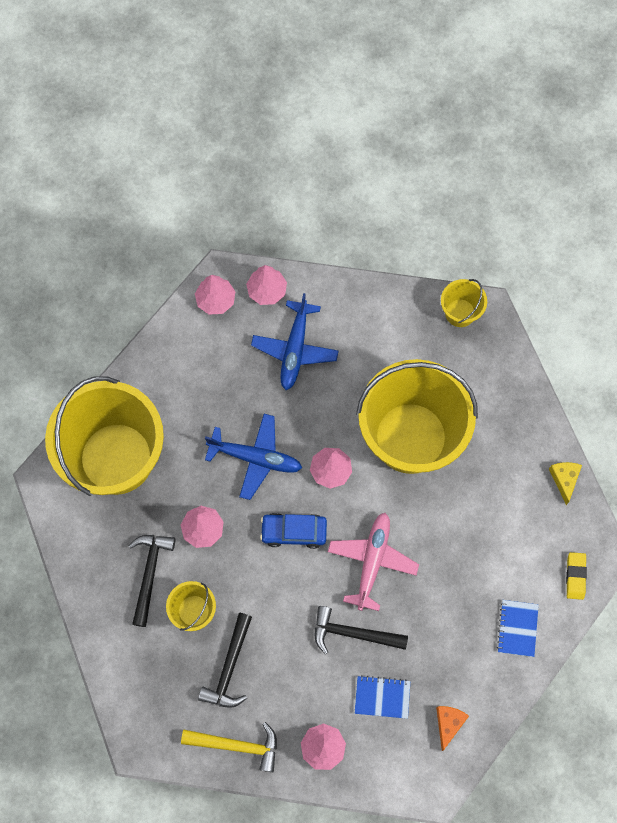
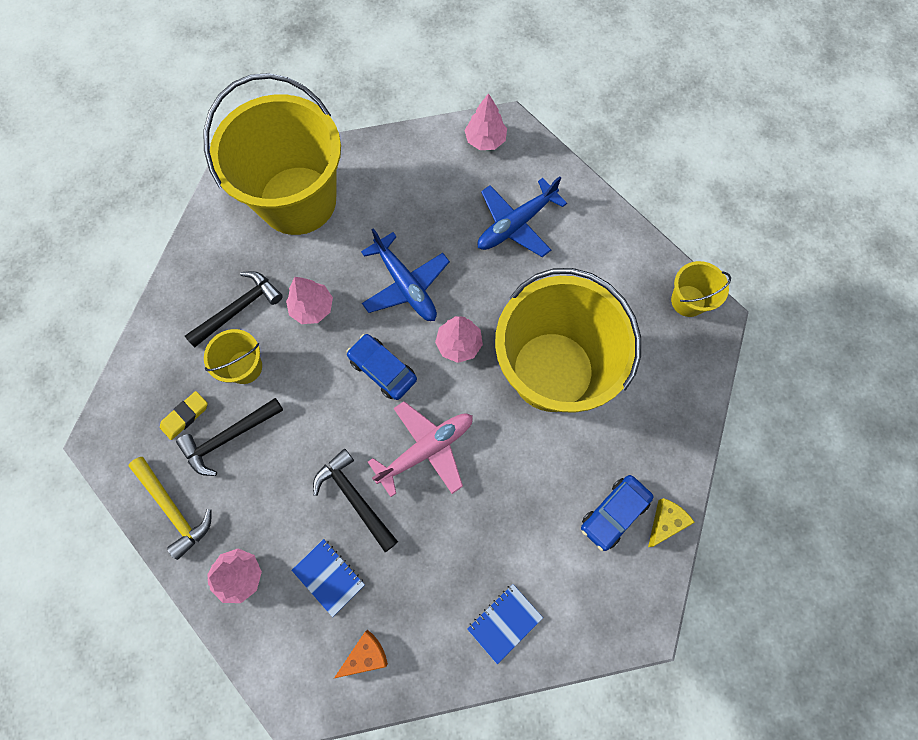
camera: 40 degrees right, 0 degrees up
pink tree [246,265,287,305] -> none
yellow eraser [566,552,587,600] -> yellow eraser moved to [160,391,208,440]
none -> blue car [581,475,654,551]

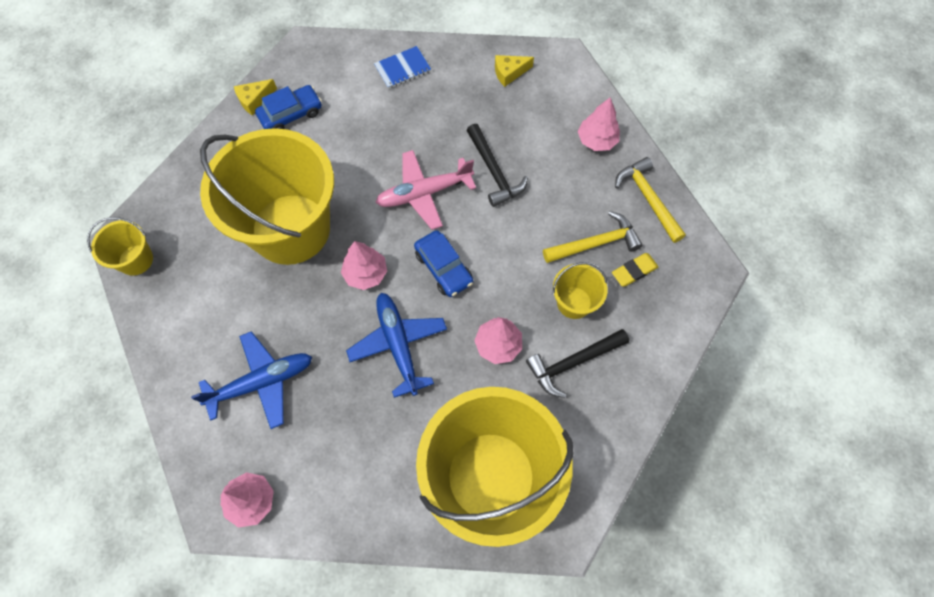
camera: 165 degrees left, 5 degrees down
black hammer [176,398,283,476] -> yellow hammer [543,211,643,263]
blue notebook [291,539,365,617] -> none
orange cheese [334,630,388,678] -> yellow cheese [495,55,534,87]

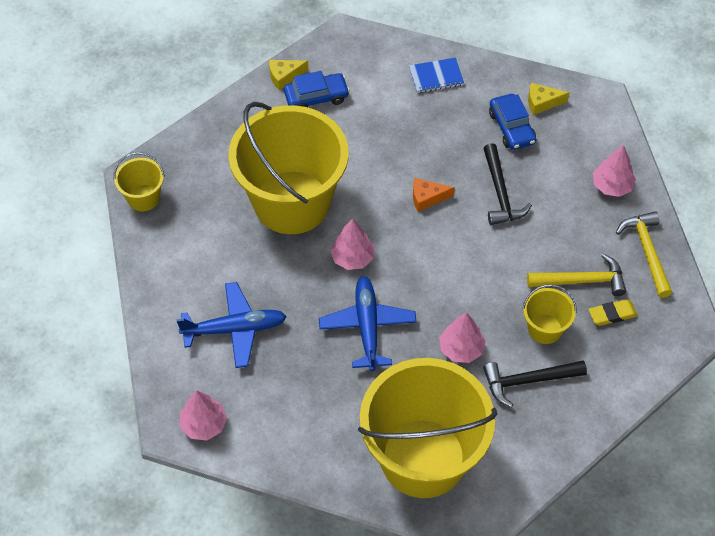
camera: 15 degrees right, 10 degrees down
pink plane [375,150,476,230] -> orange cheese [413,178,455,212]
blue car [414,230,473,297] -> blue car moved to [489,94,536,150]

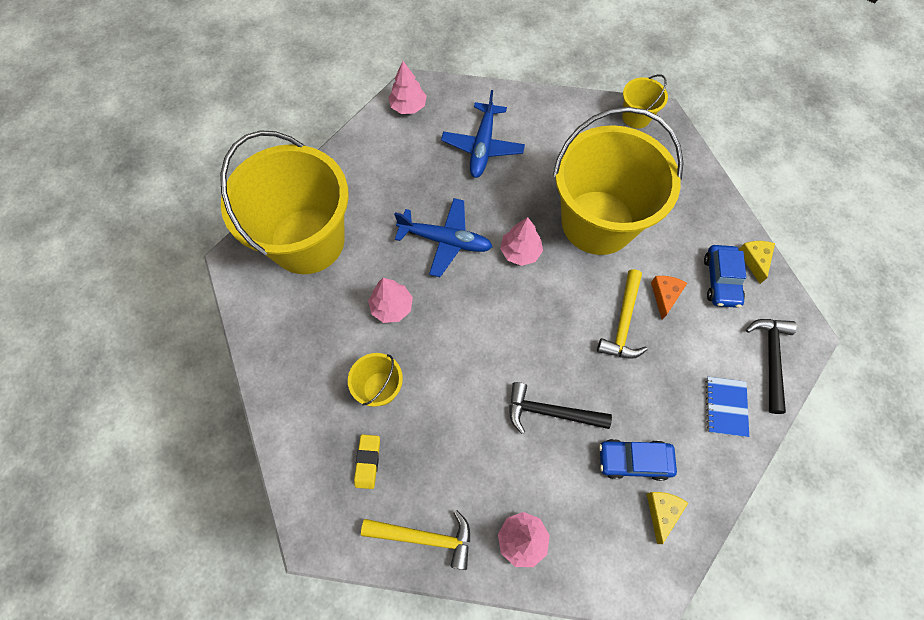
camera: 110 degrees right, 10 degrees up
orange cheese [413,178,455,212] -> orange cheese moved to [651,276,687,320]
black hammer [483,360,587,407] -> black hammer moved to [746,319,797,414]
yellow hammer [527,253,626,296] -> yellow hammer moved to [597,269,648,359]

